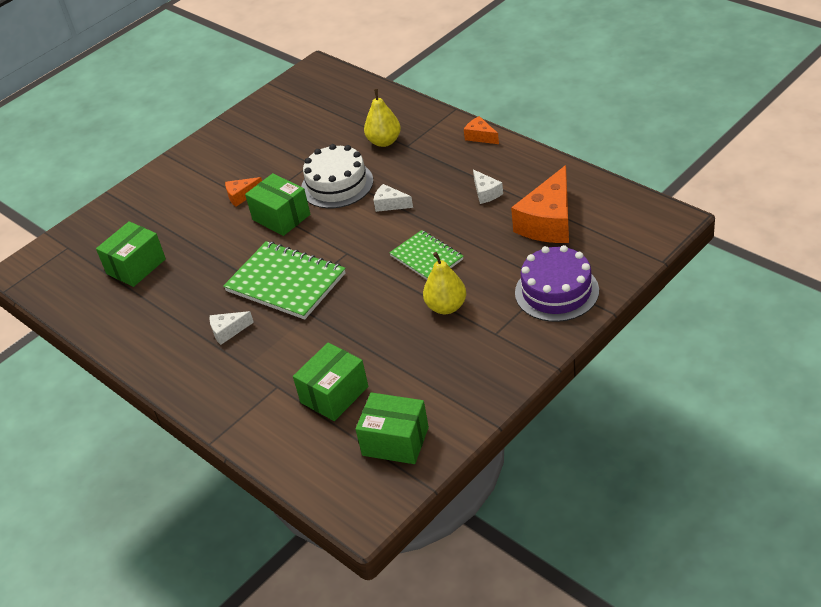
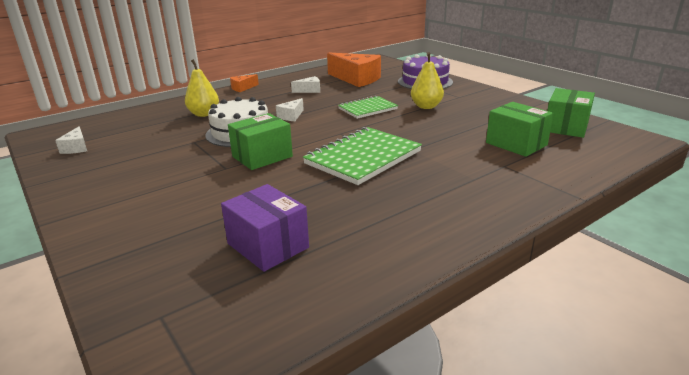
camera: 85 degrees left, 15 degrees down
green box [96,221,166,287] -> purple box [221,184,309,272]
white cheese [209,311,254,345] -> white cheese moved to [55,126,87,154]
orange cheese [225,177,262,207] -> none

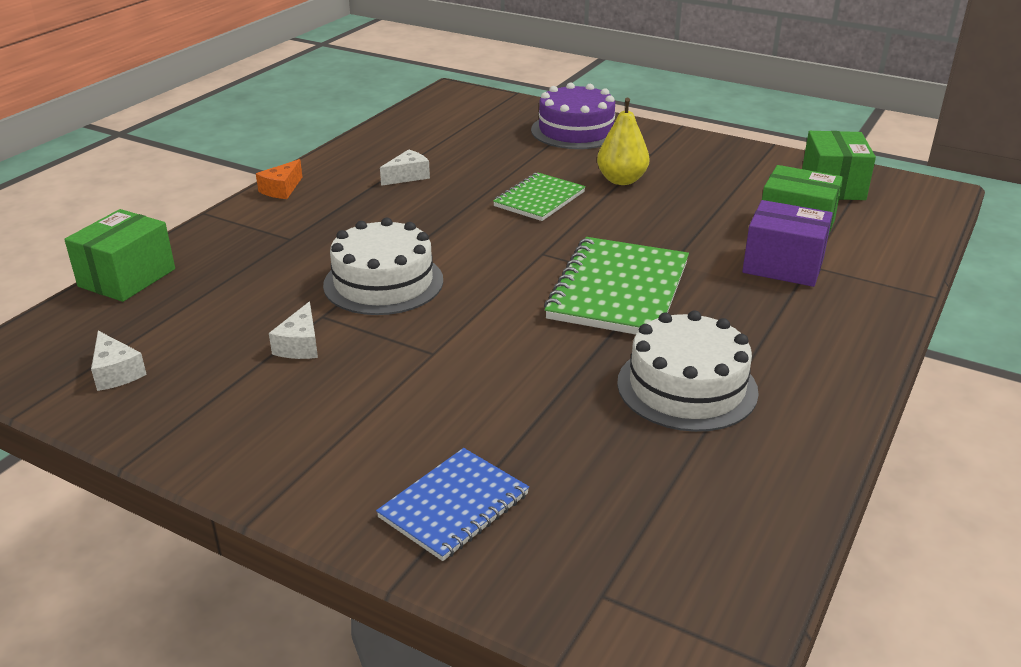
camera: 25 degrees left, 5 degrees up
yellow pear [185,59,219,117] -> none
purple box [221,184,309,272] -> purple box moved to [742,200,833,287]
green box [228,113,293,170] -> green box moved to [64,209,175,302]
white cheese [276,98,304,121] -> white cheese moved to [269,301,318,359]
orange cheese [327,53,381,87] -> none
none -> blue notebook [376,448,529,561]
none -> white cake [617,310,759,432]

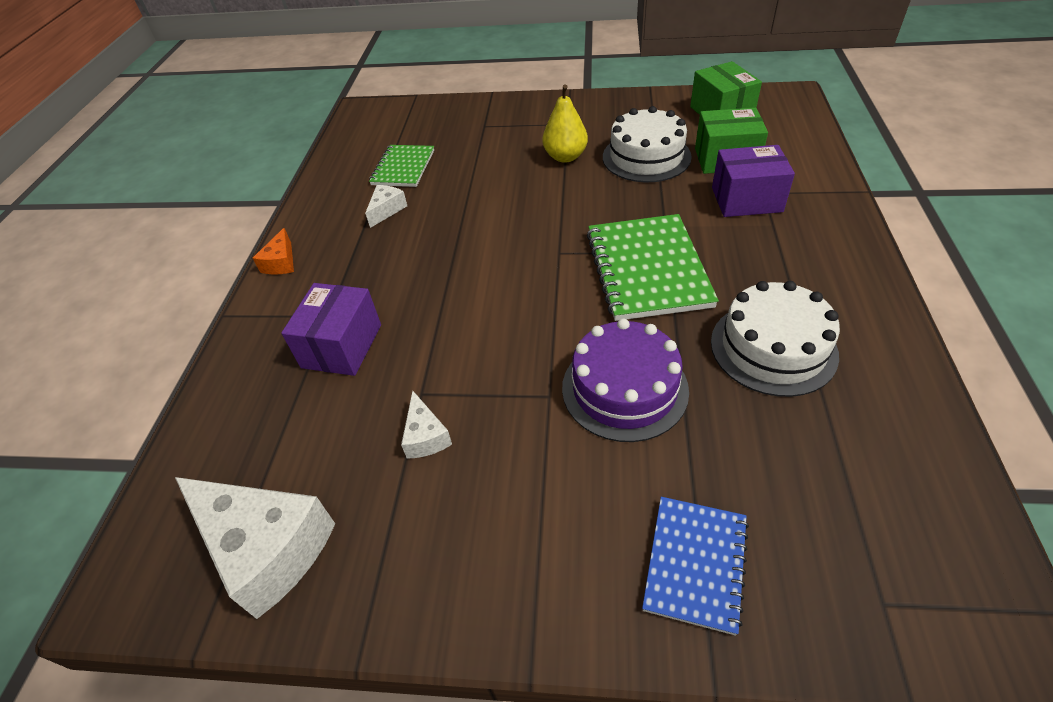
camera: 20 degrees left, 15 degrees up
green box [64,209,175,302] -> none
white cheese [91,331,147,391] -> white cheese [175,477,335,619], size x2.10
white cake [323,218,443,315] -> white cake moved to [603,106,692,182]
green notebook [493,172,586,221] -> green notebook moved to [369,145,434,187]
purple cake [531,83,615,149] -> purple cake moved to [562,319,689,442]
none -> purple box [281,283,381,376]

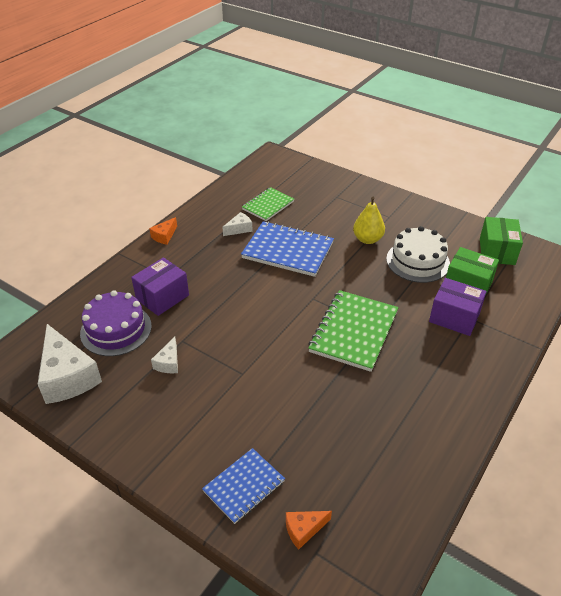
camera: 25 degrees right, 5 degrees down
purple cake [562,319,689,442] -> purple cake moved to [80,290,152,356]
white cake [711,281,840,397] -> none
none -> blue notebook [241,221,334,277]
none -> orange cheese [286,511,332,550]

